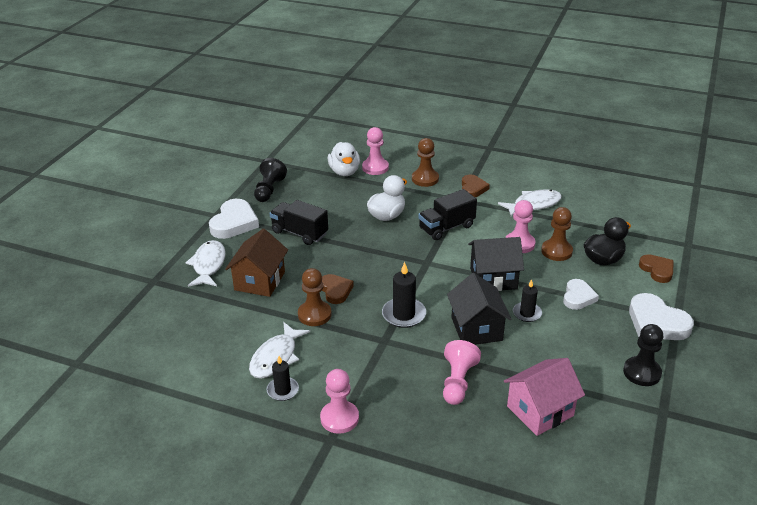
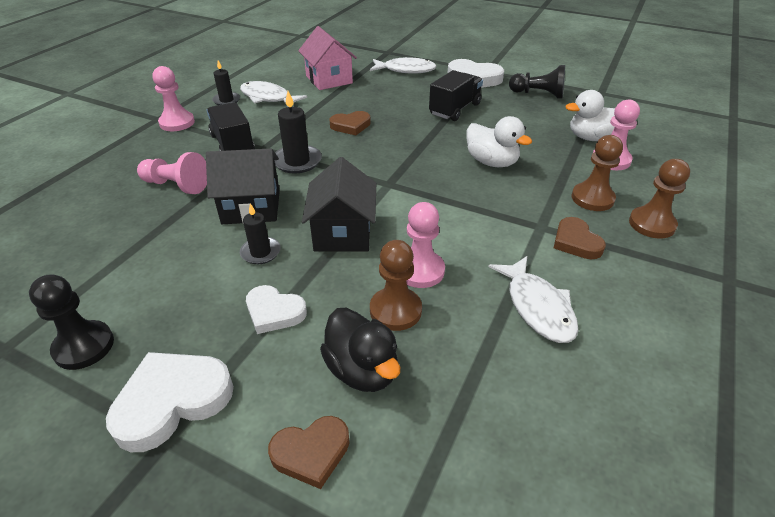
camera: 95 degrees right, 5 degrees up
brown house [225,229,288,297] -> none
brown pawn [298,268,332,326] -> brown pawn moved to [629,159,690,239]
black truck [418,189,477,240] -> black truck moved to [207,102,255,151]
brown heart [462,174,490,197] -> brown heart turned 60 degrees clockwise [554,217,606,259]
pink house [504,358,585,436] -> pink house moved to [298,26,357,90]

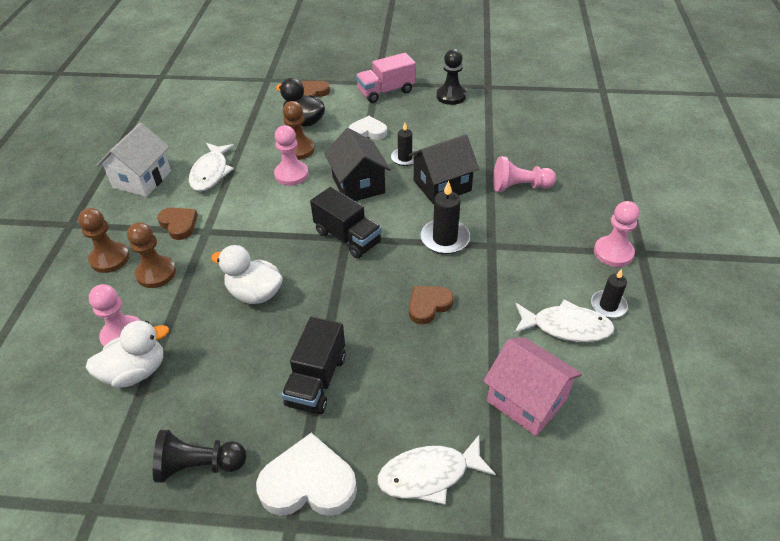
camera: 160 degrees right, 5 degrees up
white heart [106,352,234,452] -> pink truck [356,53,416,103]
black truck [207,102,255,151] -> black truck moved to [310,187,382,259]
white fish [488,256,578,343] -> white fish turned 135 degrees counterclockwise [189,143,235,192]
none -> white house [97,123,171,197]

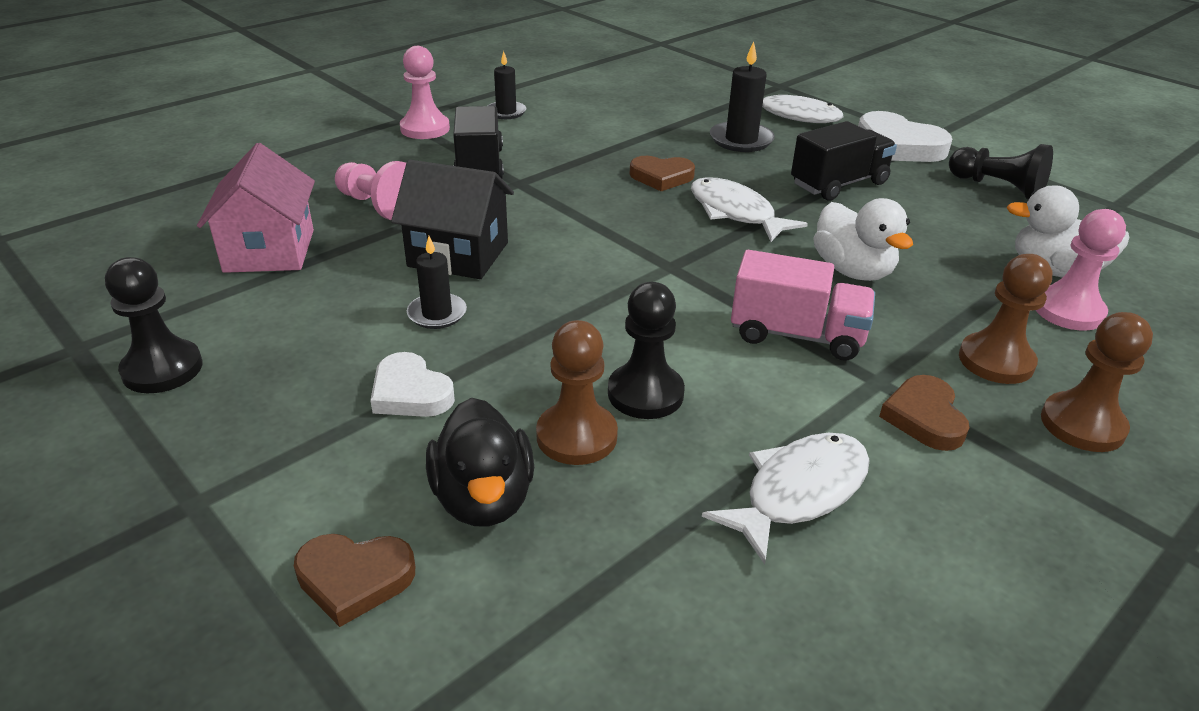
camera: 140 degrees left, 10 degrees down
white house [97,123,171,197] -> none
pink pawn [274,125,308,186] -> black pawn [608,282,685,419]
black truck [310,187,382,259] -> black truck moved to [453,106,504,178]
black house [324,128,391,201] -> none
pink truck [356,53,416,103] -> pink truck moved to [731,250,875,360]
black candle [421,180,470,254] -> black candle moved to [710,42,775,152]
pink house [483,337,582,436] -> pink house moved to [197,143,315,273]
white fish [514,299,615,342] -> white fish moved to [691,177,808,242]

